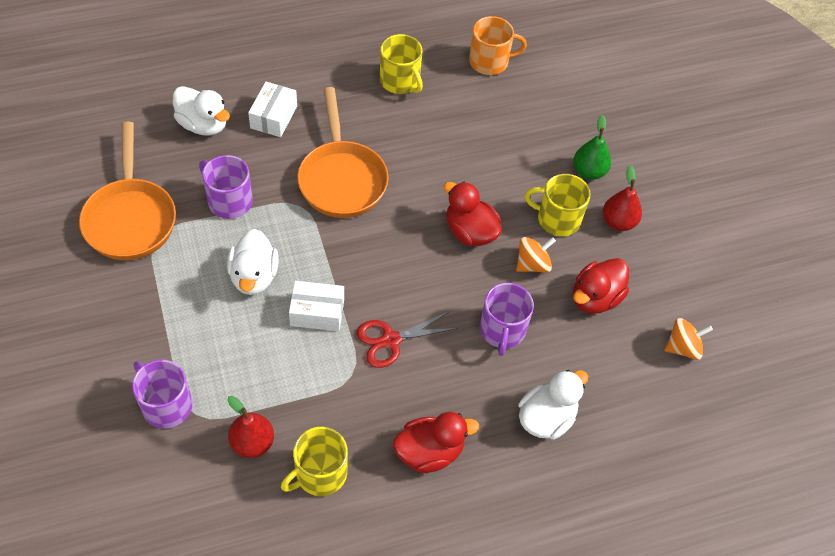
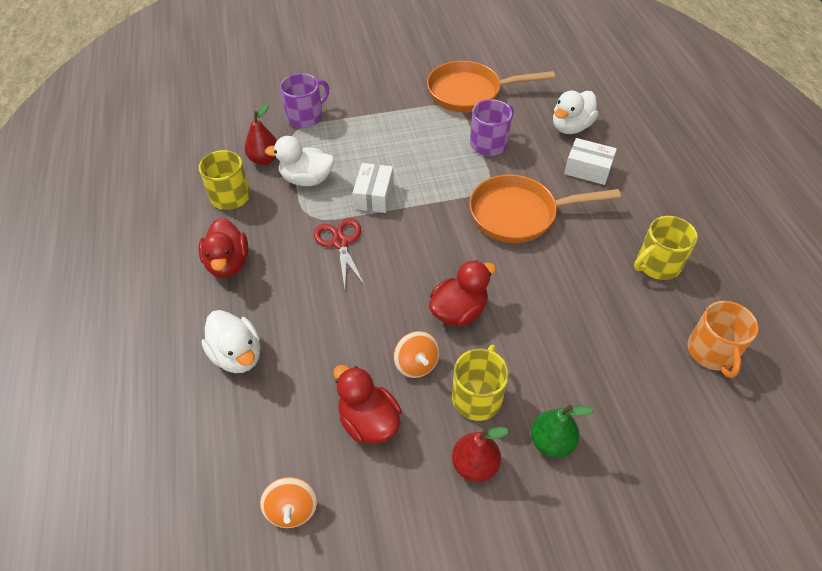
camera: 100 degrees right, 5 degrees down
white duck [227,229,279,295] -> white duck moved to [265,136,334,186]
purple mug [480,283,534,356] -> none

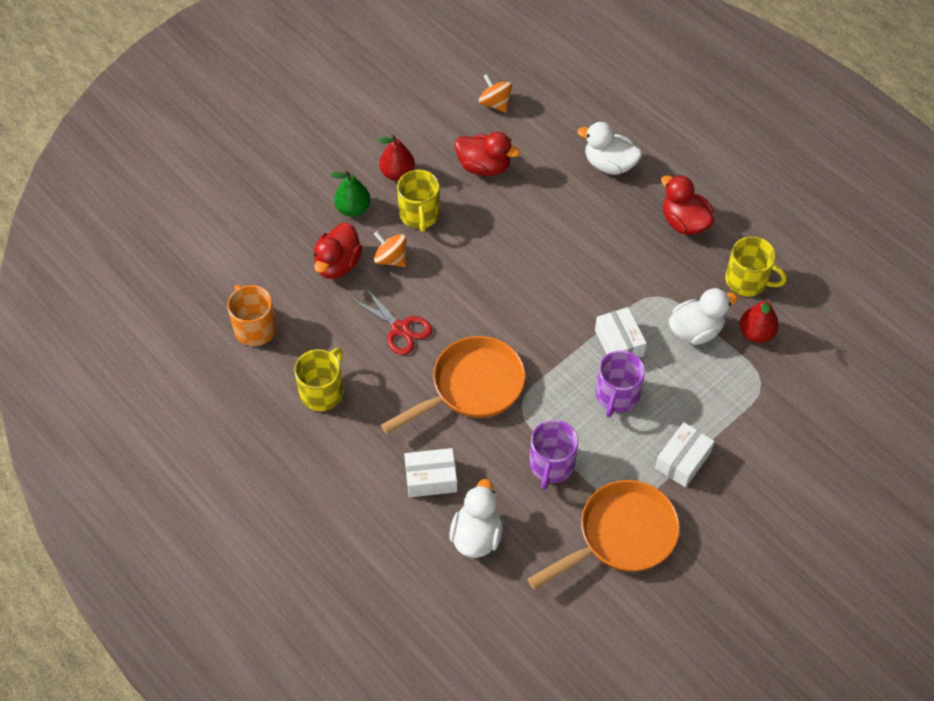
camera: 150 degrees right, 5 degrees up
purple mug [280,73,329,128] -> purple mug moved to [596,350,645,418]
red scissors [314,218,365,288] -> red scissors moved to [350,287,432,355]
orange spinning top [394,331,440,378] -> orange spinning top moved to [374,231,407,267]
red duck [429,260,496,326] -> red duck moved to [314,223,362,279]
none -> white box [655,422,714,487]

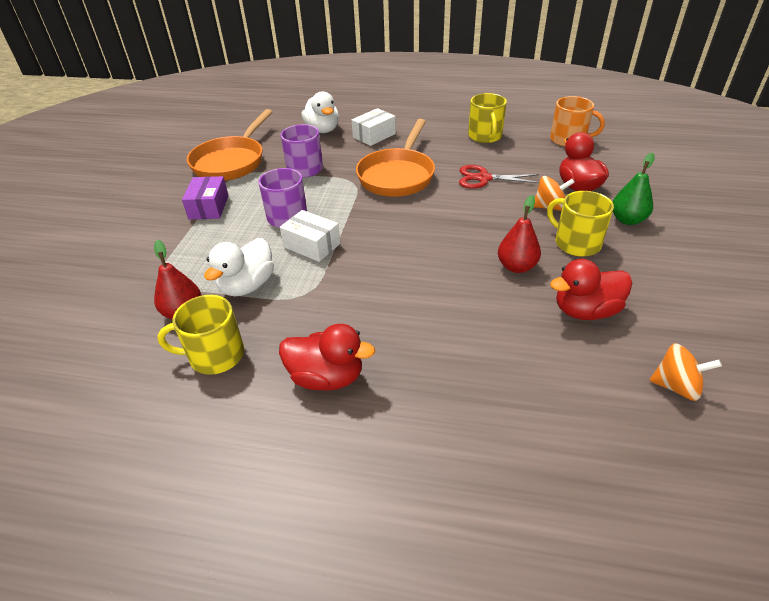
camera: 145 degrees right, 15 degrees down
red pear [378,134,415,181] -> red pear moved to [498,195,541,273]
white duck [577,122,642,175] -> none
white box [655,422,714,487] -> purple box [182,176,229,220]

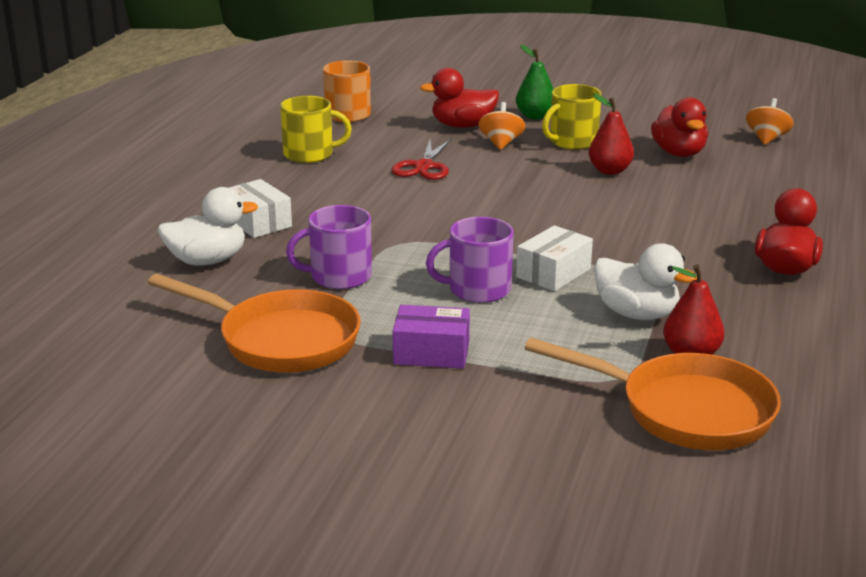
camera: 85 degrees left, 15 degrees down
yellow mug [157,295,244,375] -> none
orange pan [356,119,435,197] -> orange pan moved to [525,338,781,450]

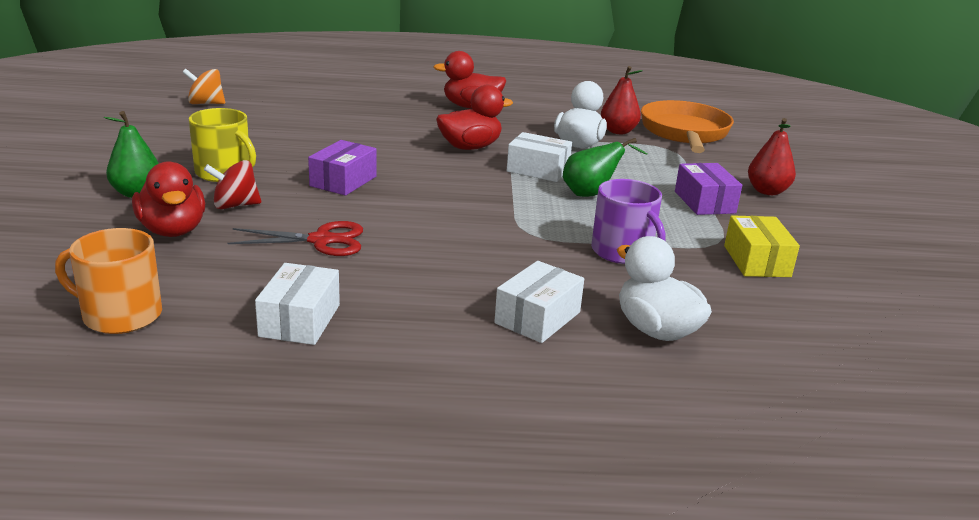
camera: 110 degrees left, 0 degrees up
orange pan [148,274,361,373] -> yellow box [724,215,800,277]
yellow mug [280,96,352,163] -> white box [255,263,340,345]
purple mug [426,217,514,303] -> green pear [563,138,647,197]
orange spinning top [478,102,526,150] -> red spinning top [204,160,261,209]
red pear [589,93,634,175] -> red pear moved to [748,118,796,195]
red duck [651,97,708,157] -> red duck moved to [436,85,513,150]
none -> purple box [308,140,377,196]

